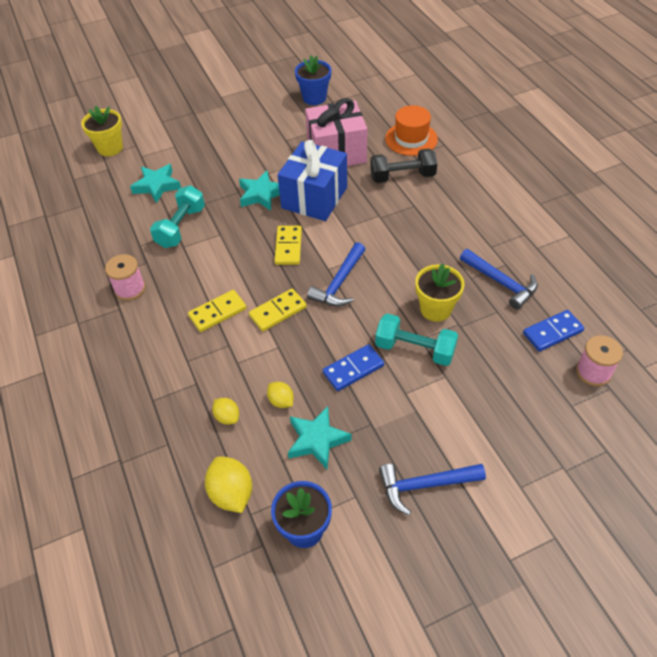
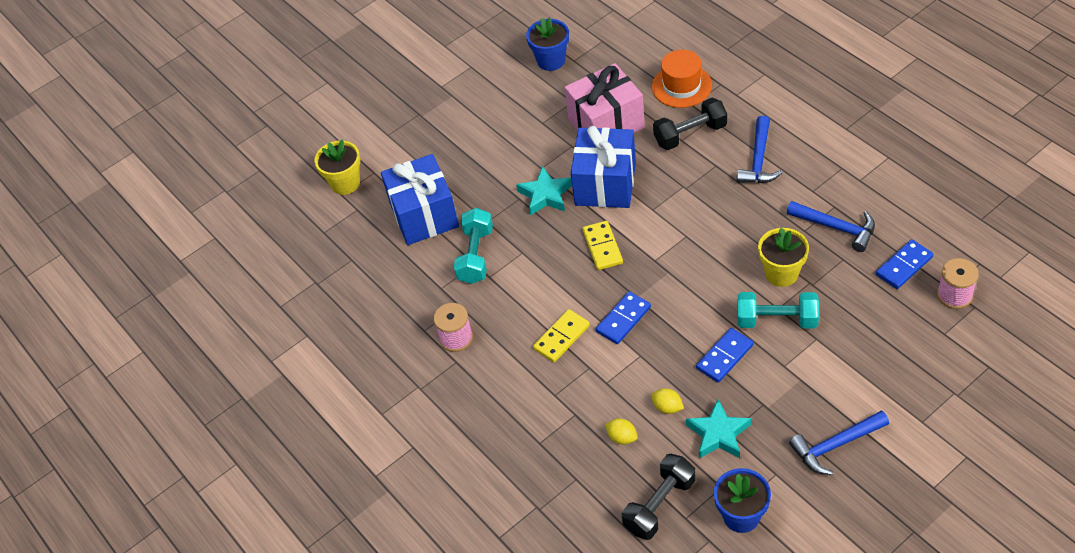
camera: 10 degrees left, 0 degrees up
turquoise star [130,164,181,203] -> blue gift [381,154,459,245]
yellow lemon [205,456,252,513] -> black dumbbell [622,454,696,540]
yellow domino [249,288,307,331] -> blue domino [596,291,651,344]
blue hammer [307,242,365,306] -> blue hammer moved to [737,116,783,183]

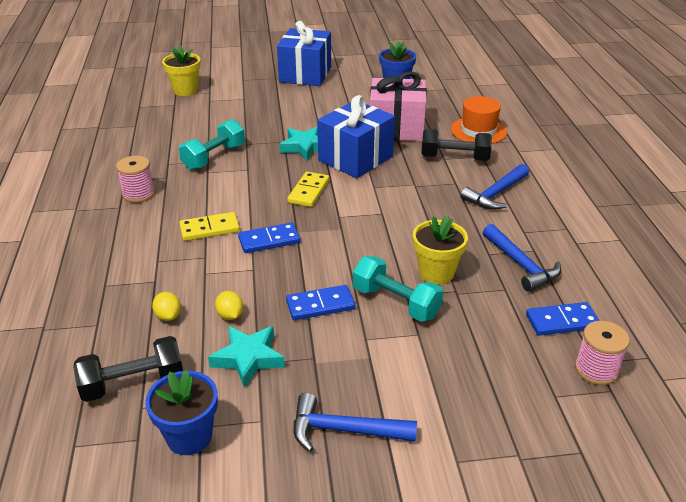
camera: 25 degrees right, 15 degrees down
blue gift [381,154,459,245] -> blue gift moved to [277,21,331,86]

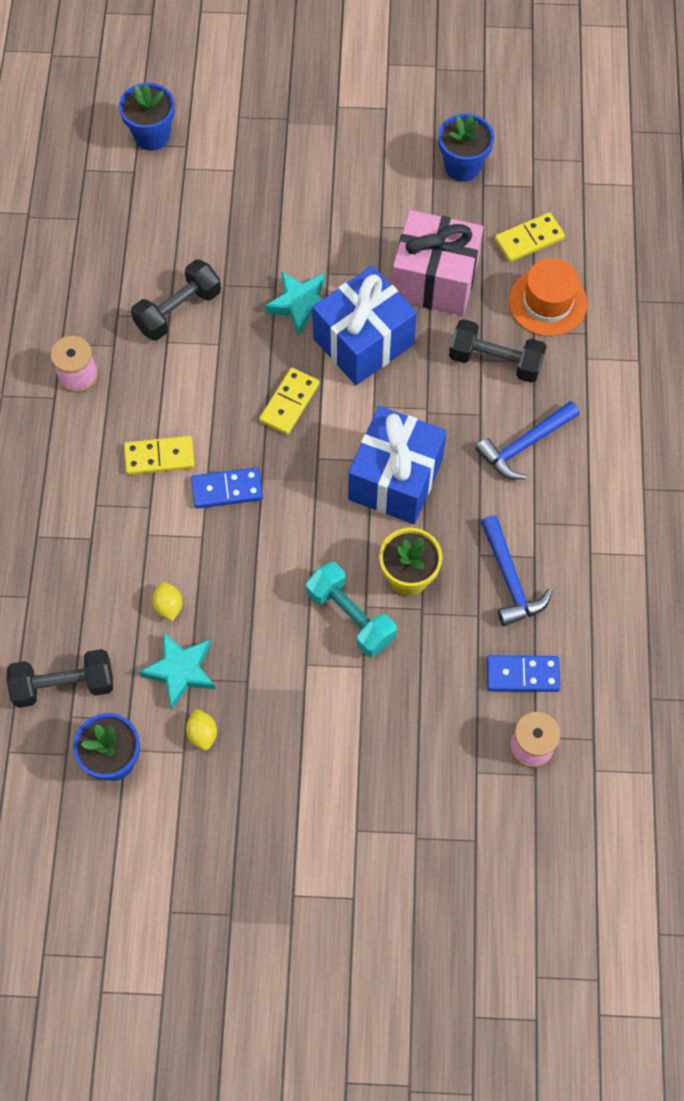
camera: 10 degrees right, 30 degrees up
yellow lemon [152,292,181,321] -> yellow lemon moved to [186,709,217,750]
yellow flower pot [162,46,201,96] -> blue flower pot [119,83,175,151]
turquoise dumbbell [179,119,245,170] -> black dumbbell [131,260,221,341]
blue gift [277,21,331,86] -> blue gift moved to [348,406,447,524]
blue domino [286,285,355,320] -> none
blue hammer [293,393,417,452] -> none
none -> yellow domino [495,212,565,262]

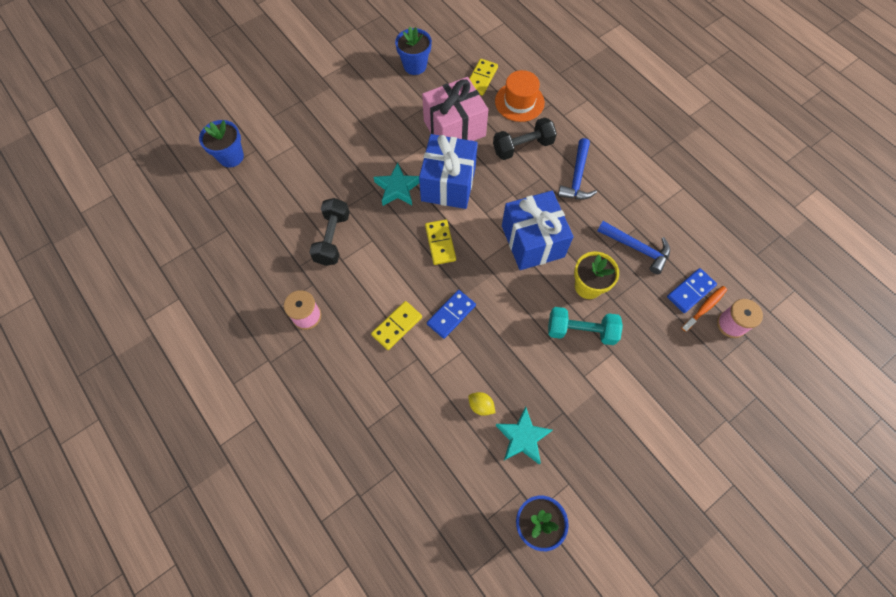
camera: 40 degrees left, 0 degrees up
black dumbbell [7,649,113,708] -> none
yellow lemon [186,709,217,750] -> none
none -> orange toothbrush [681,286,727,332]

